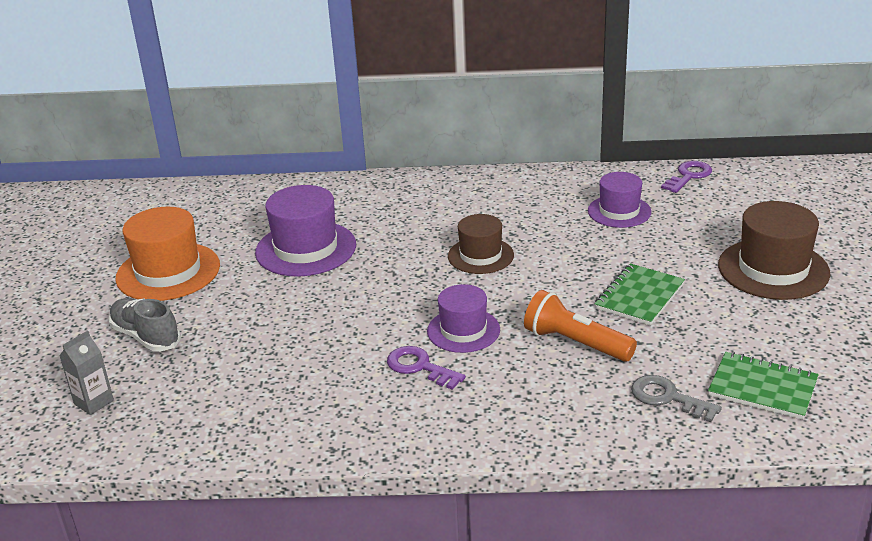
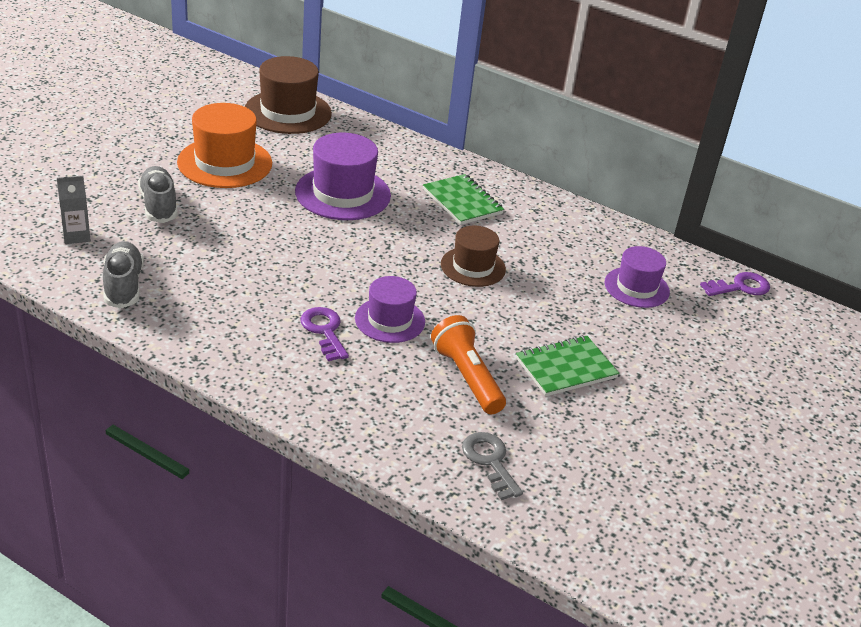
camera: 25 degrees right, 5 degrees up
green notebook [708,352,819,420] -> green notebook moved to [423,174,504,225]
brown hat [718,201,830,300] -> brown hat moved to [245,56,332,134]
none -> grey shoe [103,241,144,309]

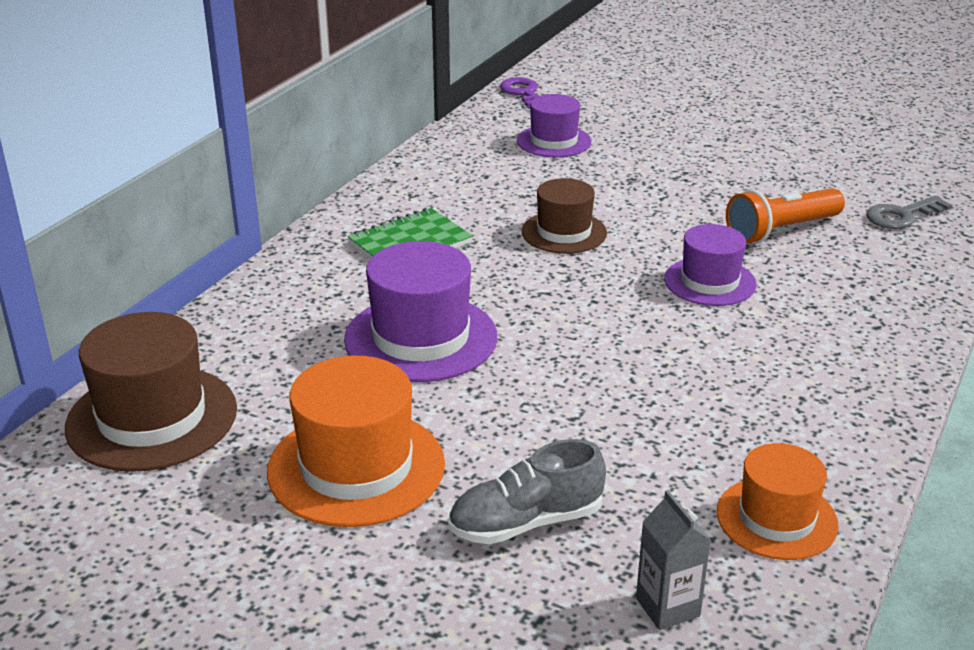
camera: 90 degrees left, 5 degrees down
grey shoe [103,241,144,309] -> orange hat [717,443,839,560]
purple key [300,307,349,361] -> none
green notebook [516,336,619,396] -> none

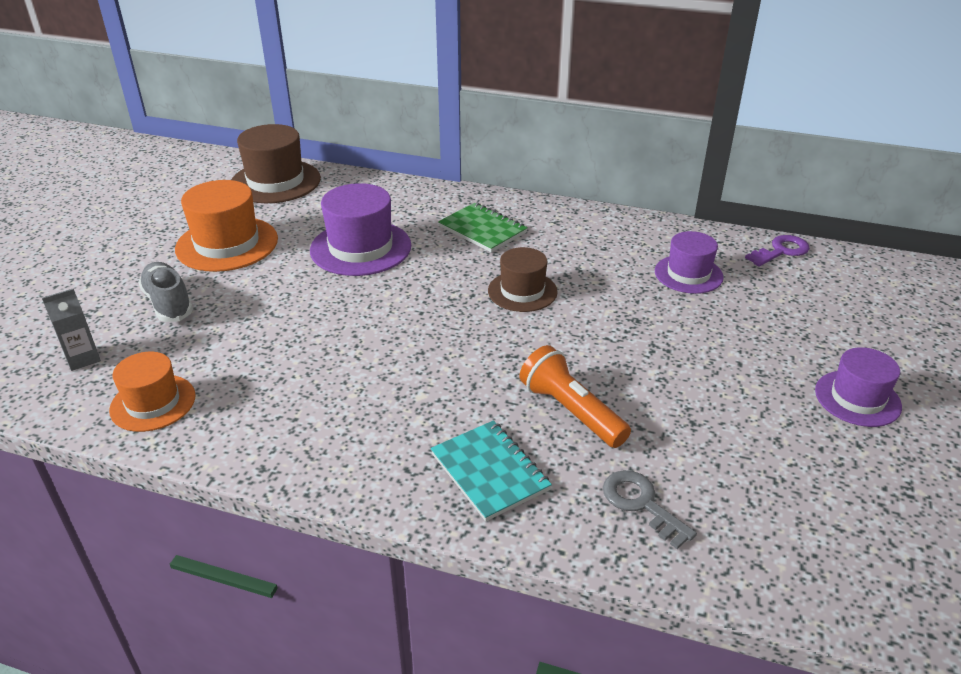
camera: 80 degrees right, 5 degrees up
purple hat [664,224,756,306] -> purple hat moved to [815,347,902,427]
none -> turquoise notebook [430,420,552,522]

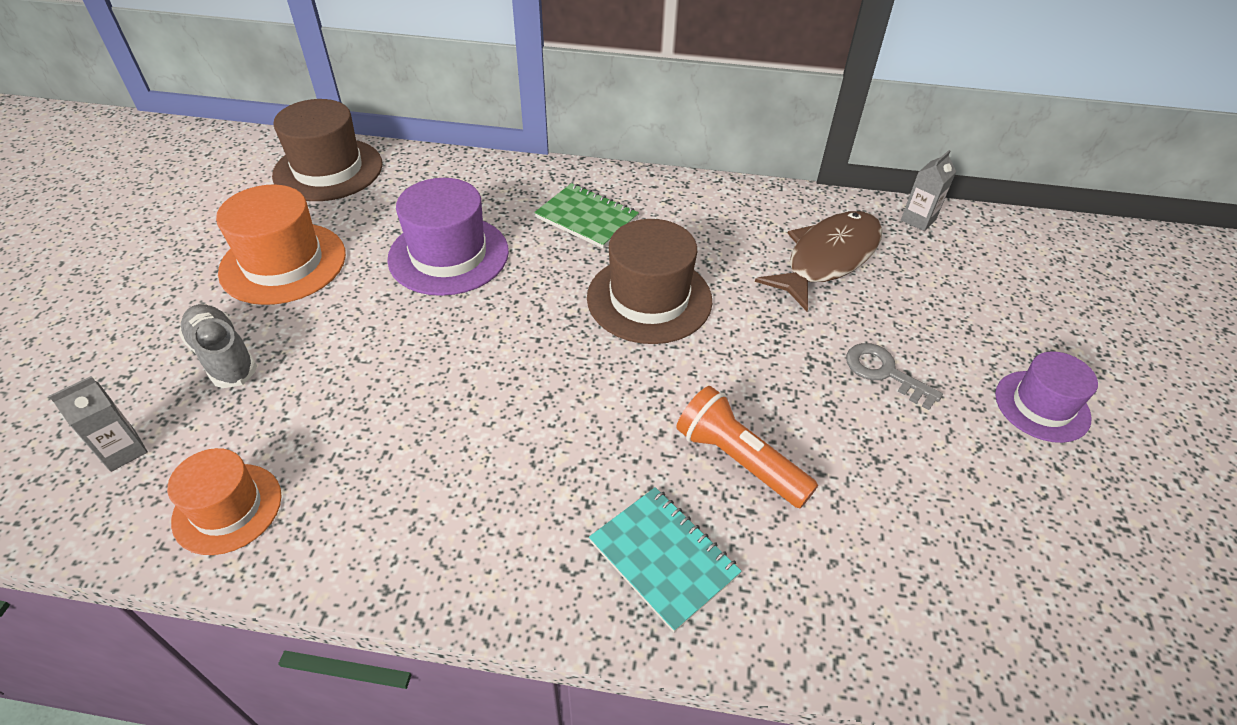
camera: 10 degrees left, 10 degrees up
brown hat [488,247,558,312] -> brown hat [587,219,712,344], size x1.56
grey key [603,470,697,549] -> grey key moved to [846,343,943,410]
purple hat [655,231,724,294] -> brown fish [755,211,882,311]
purple key [745,235,810,266] -> grey carton [901,150,956,231]

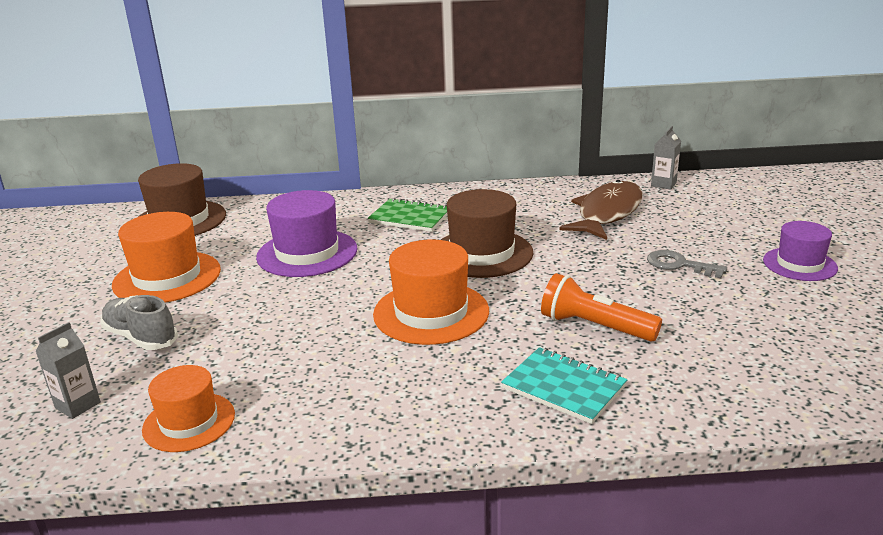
camera: 10 degrees left, 20 degrees down
none -> orange hat [373,240,489,345]

